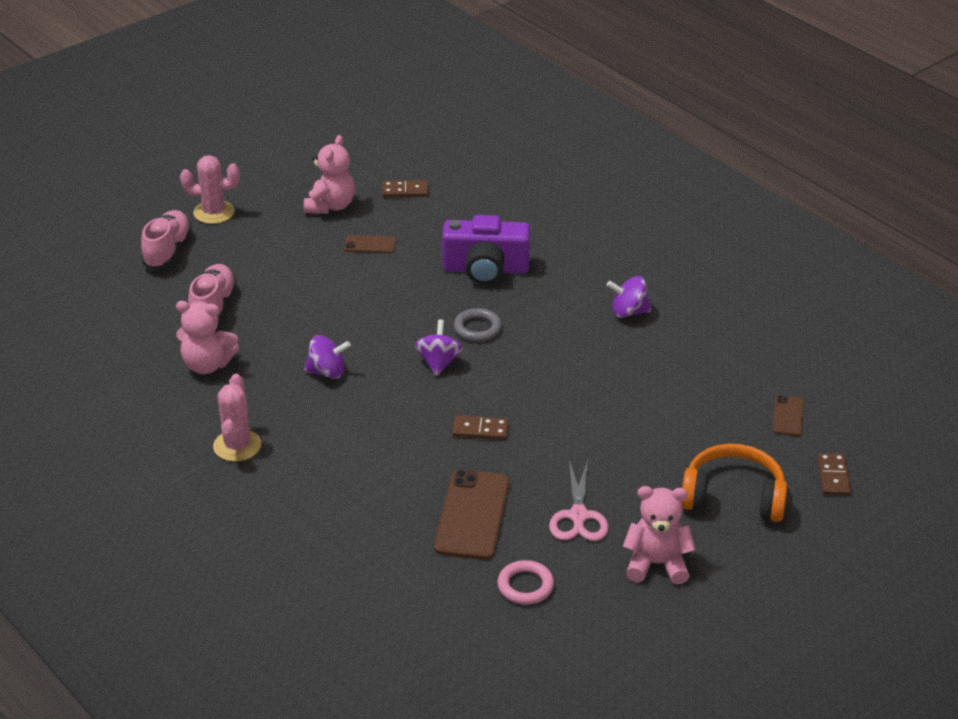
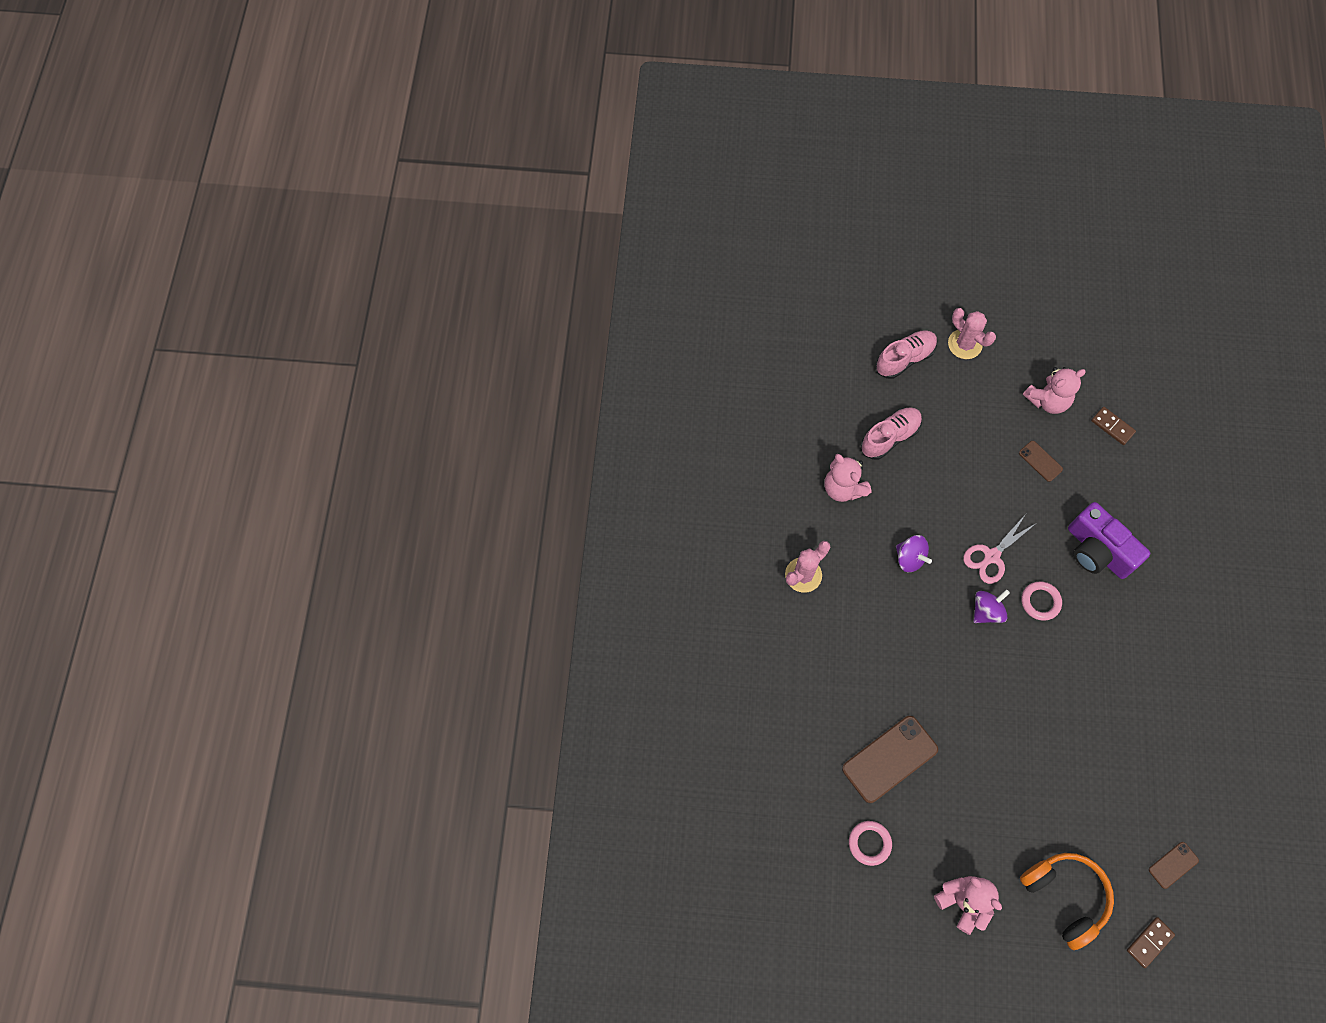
camera: 45 degrees right, 30 degrees up
brown domino [452,415,509,440] -> none
grey ring [454,308,502,342] -> pink ring [1021,581,1062,621]
pink scissors [549,460,609,541] -> pink scissors moved to [963,514,1035,584]
purple spinning top [607,276,651,317] -> none

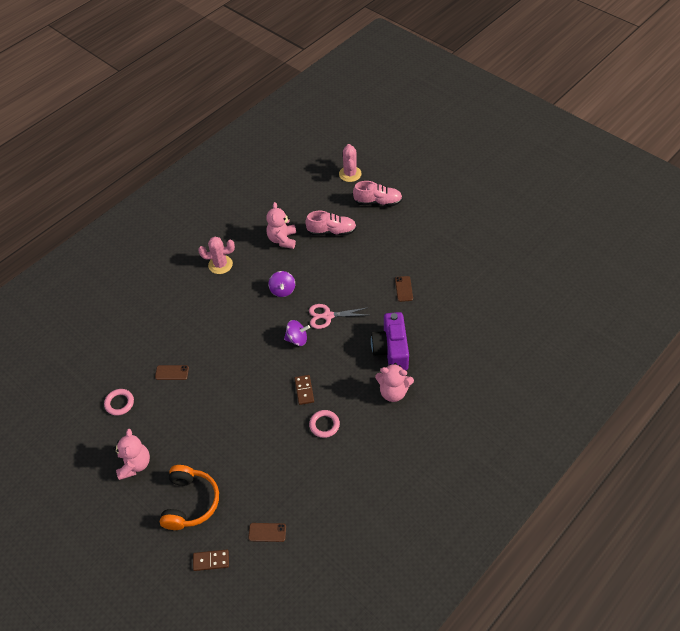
camera: 40 degrees right, 15 degrees down
brown phone [842,716,938,803] -> brown phone [155,365,189,380], size x0.51
pink cactus [948,308,996,359] -> pink cactus moved to [339,144,362,182]
pink ring [1021,581,1062,621] -> pink ring moved to [309,410,340,438]
pink teddy bear [1023,367,1086,414] -> pink teddy bear moved to [375,363,414,402]
brown domino [1091,407,1136,445] -> brown domino moved to [294,375,314,405]

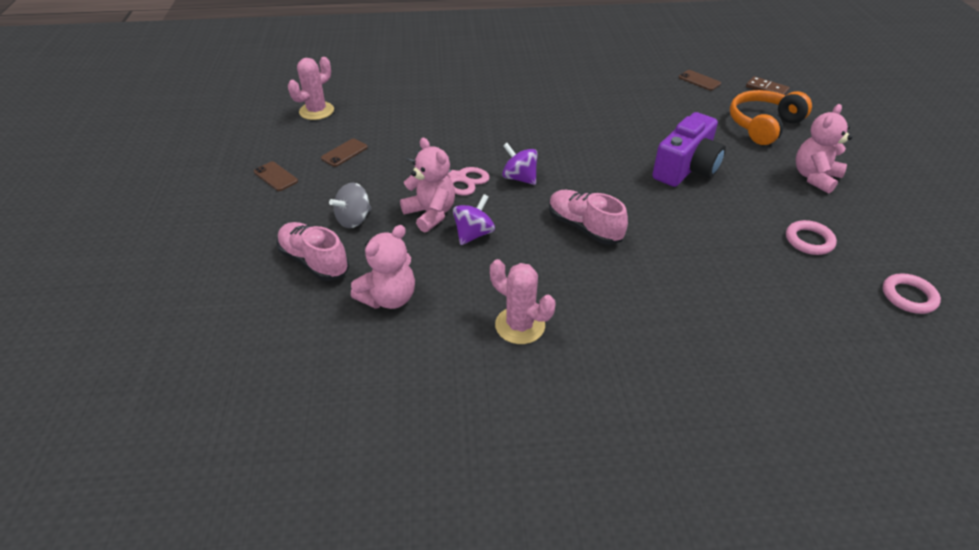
camera: 140 degrees left, 10 degrees down
brown phone [155,365,189,380] -> brown phone moved to [254,162,298,191]
brown domino [294,375,314,405] -> none
pink ring [309,410,340,438] -> pink ring moved to [883,273,941,314]
pink cactus [339,144,362,182] -> pink cactus moved to [288,57,334,120]
pink shoe [353,181,403,206] -> pink shoe moved to [549,190,628,245]
purple camera [371,312,409,370] -> purple camera moved to [652,112,726,187]
pink teddy bear [375,363,414,402] -> pink teddy bear moved to [400,138,455,232]
none -> grey spinning top [329,182,371,228]

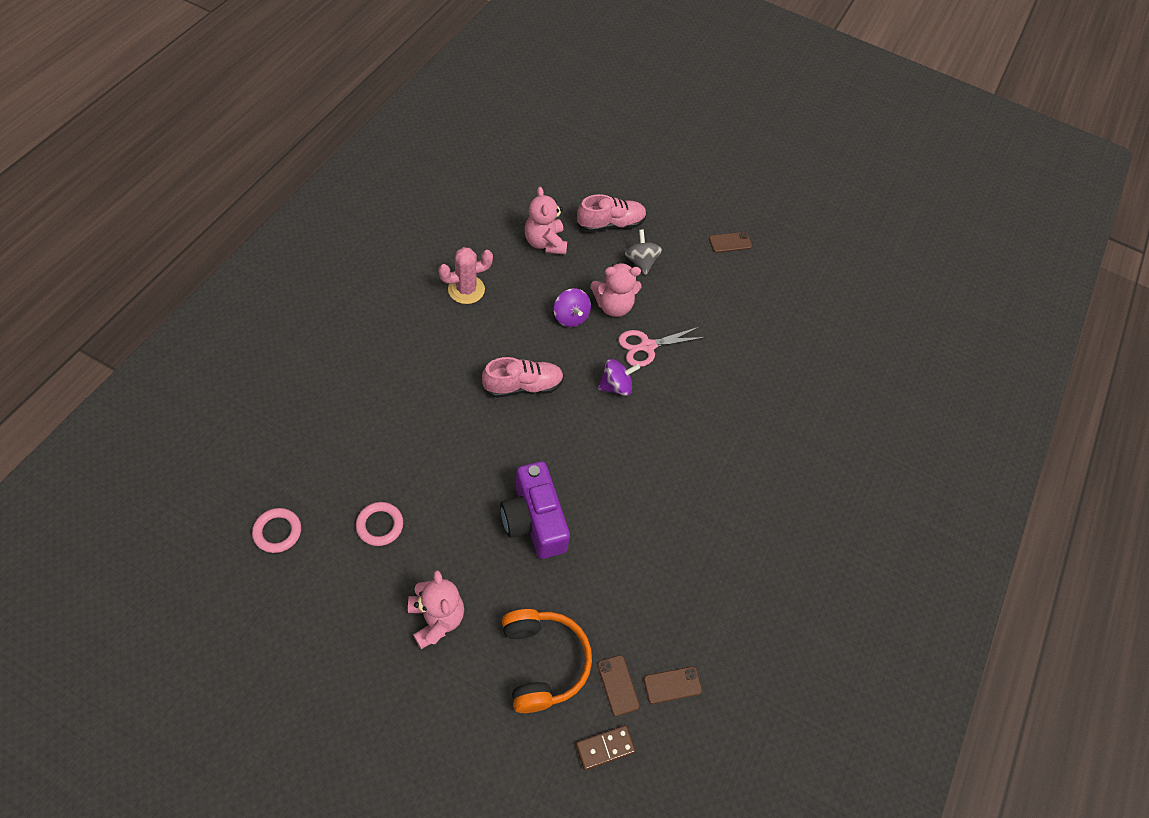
camera: 115 degrees right, 15 degrees up
pink cactus [288,57,334,120] -> none
brown phone [321,138,368,167] -> brown phone moved to [598,655,640,716]

